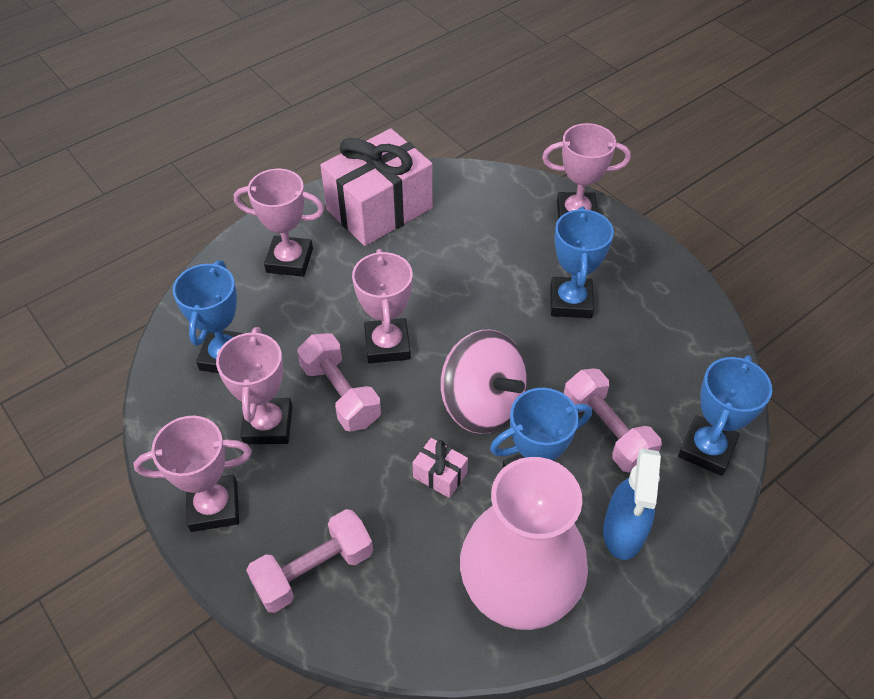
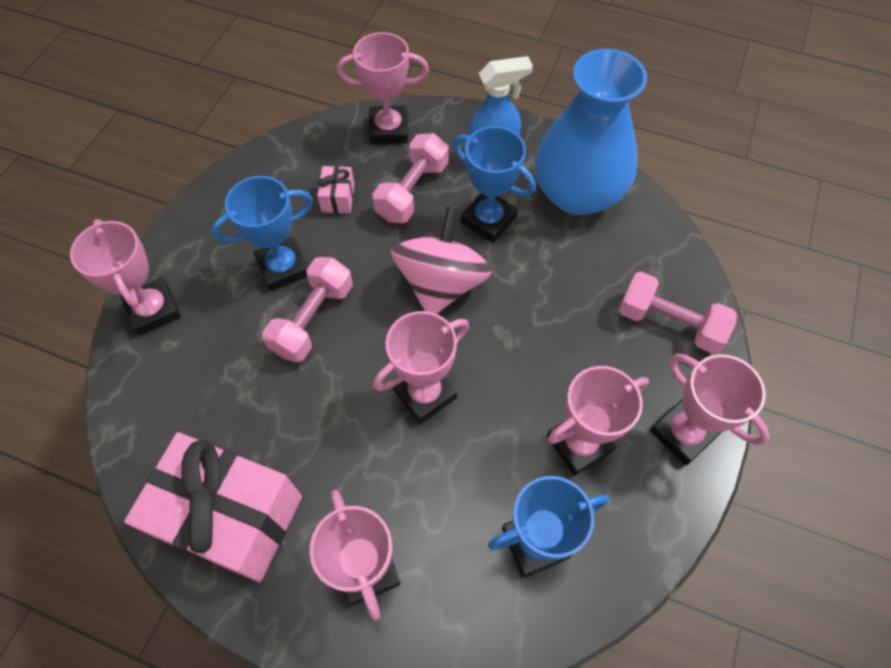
camera: 120 degrees left, 10 degrees up
pink dumbbell [297,333,381,432] -> pink dumbbell moved to [262,257,353,363]
pink gift [412,438,468,498] -> pink gift moved to [317,166,355,213]
pink vase [460,457,588,630] -> blue vase [535,49,647,215]
blue trophy [678,355,772,476] -> pink trophy [337,32,429,144]

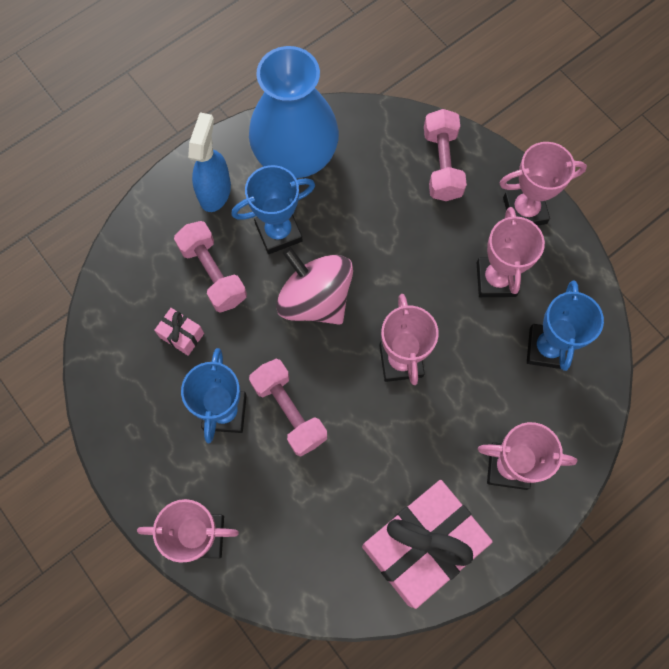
camera: 60 degrees left, 10 degrees up
pink trophy [337,32,429,144] -> none
pink dumbbell [619,272,737,354] -> pink dumbbell turned 60 degrees counterclockwise [424,109,467,201]

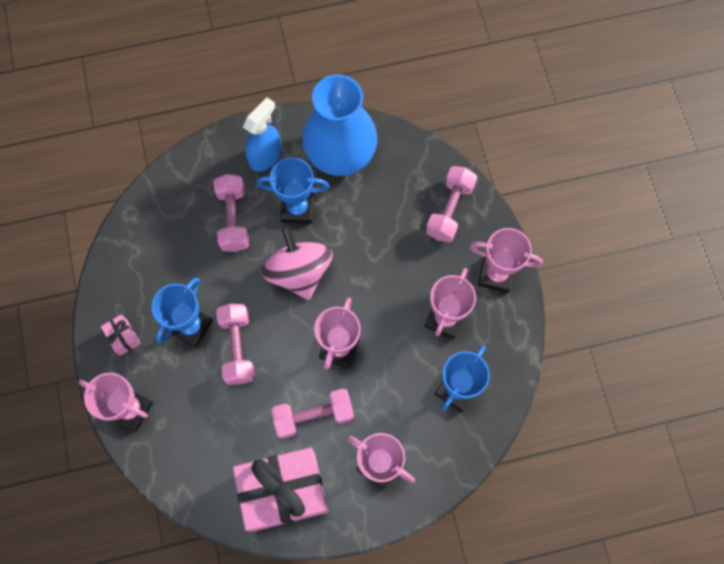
camera: 25 degrees right, 0 degrees up
pink gift [154,308,204,356] -> pink gift moved to [101,314,141,356]
none -> pink dumbbell [271,389,354,439]

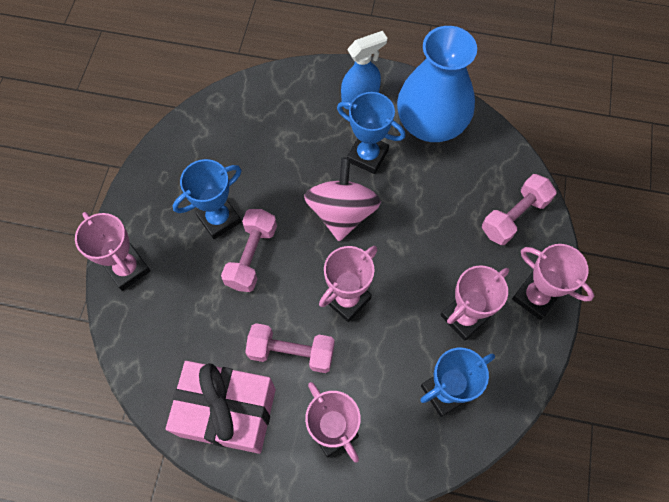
camera: 25 degrees right, 5 degrees down
pink gift [101,314,141,356] -> none
pink dumbbell [214,174,249,252] -> none

